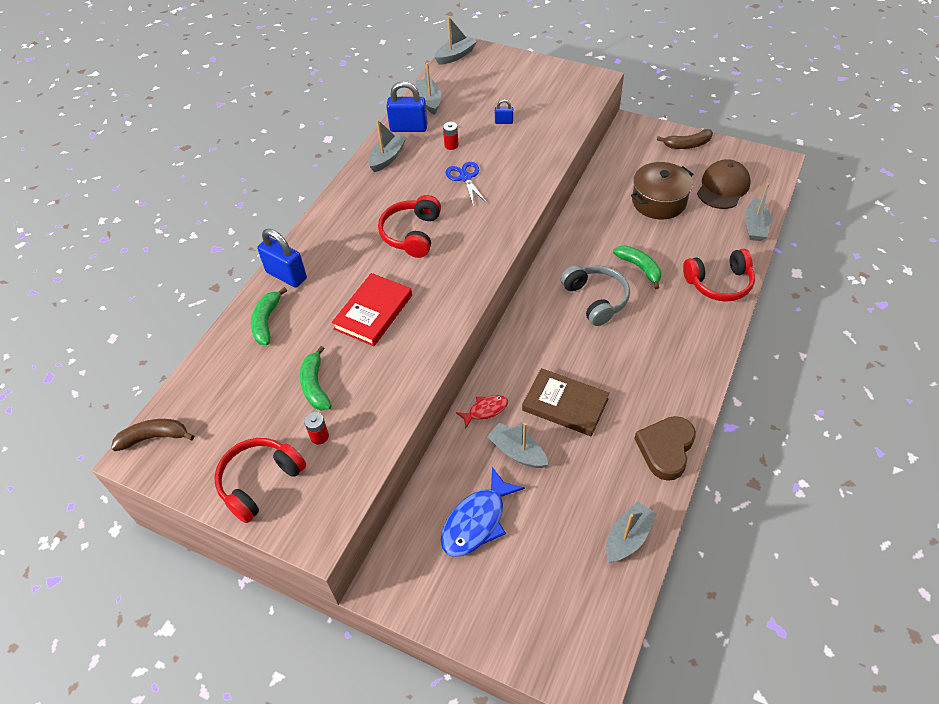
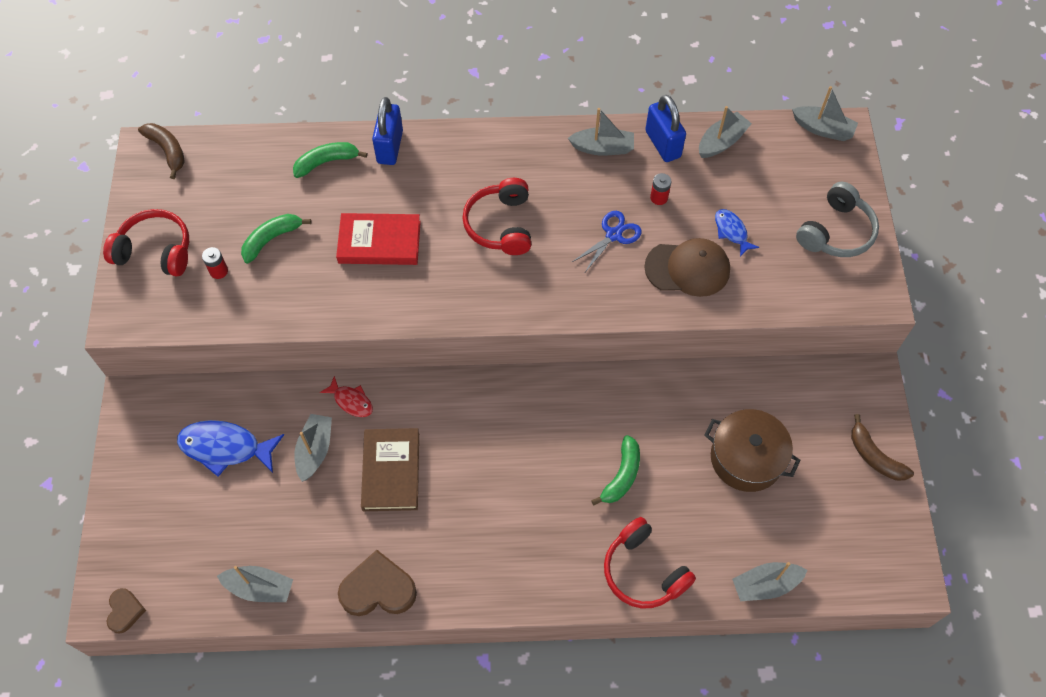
camera: 60 degrees right, 10 degrees up
red headphones [378,195,441,258] -> red headphones turned 75 degrees counterclockwise [463,178,531,255]
blue padlock [495,99,513,124] -> blue fish [715,209,759,257]
grey headphones [561,265,630,326] -> grey headphones moved to [796,182,879,257]
brown cap [697,159,751,209] -> brown cap moved to [645,238,730,297]
none -> brown heart [107,588,146,634]

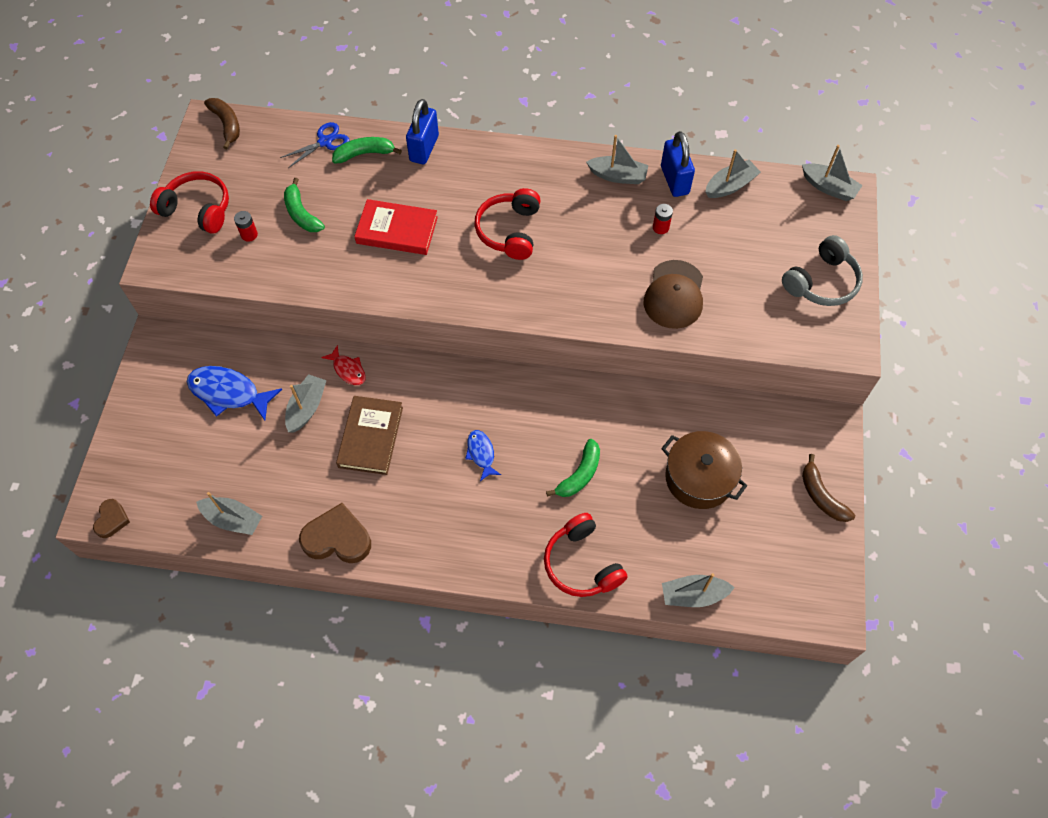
camera: 10 degrees right, 0 degrees up
green banana [241,214,311,264] -> green banana turned 90 degrees counterclockwise [284,178,325,232]
blue scissors [572,211,642,272] -> blue scissors moved to [280,122,349,168]
brown cap [645,238,730,297] -> brown cap turned 90 degrees clockwise [644,260,703,329]
blue fish [715,209,759,257] -> blue fish moved to [465,430,501,481]

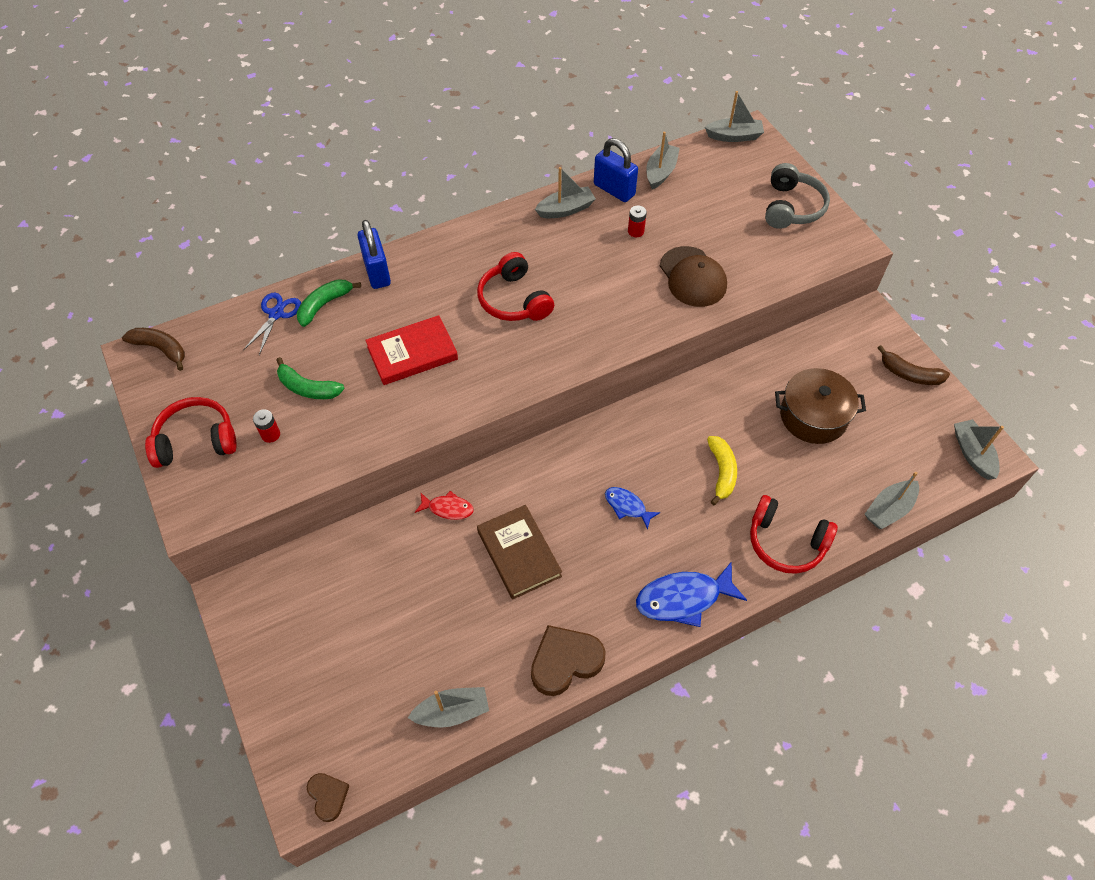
camera: 35 degrees left, 5 degrees down
blue fish [186,366,282,421] -> blue fish moved to [636,561,747,627]
grey boat [285,374,327,433] -> grey boat moved to [954,419,1004,480]
green banana [546,439,600,497] -> yellow banana [707,436,737,505]

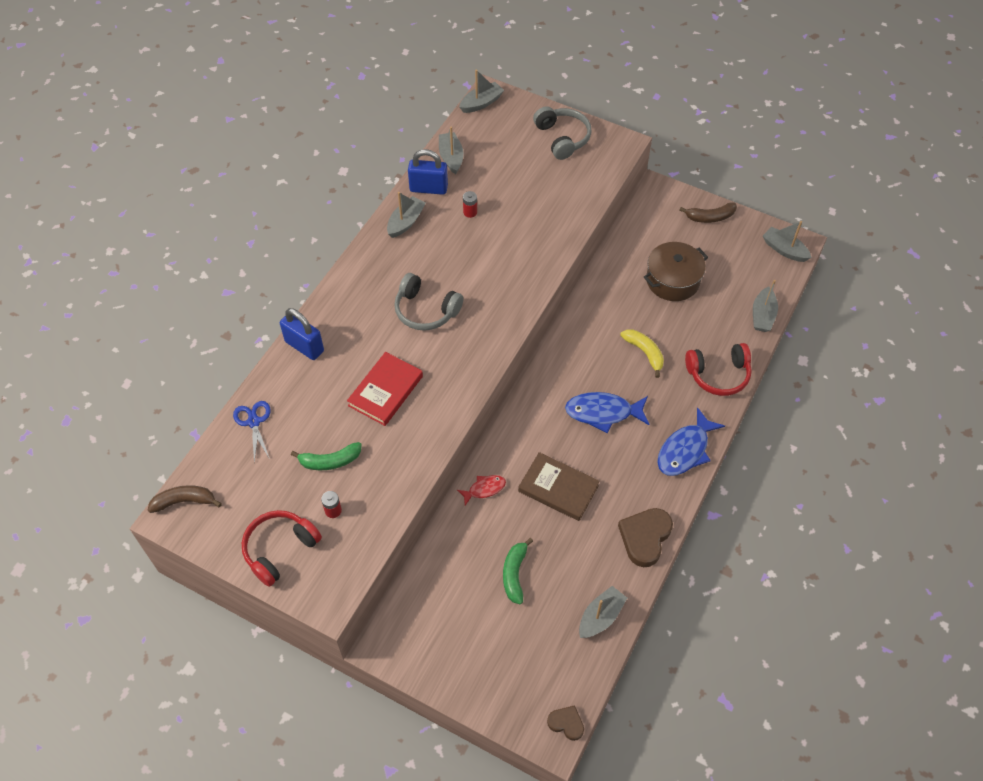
camera: 35 degrees left, 0 degrees up
green banana [297,279,361,327] -> green banana moved to [503,538,533,604]
red headphones [477,252,554,321] -> grey headphones [394,273,463,331]
blue fish [605,487,660,530] -> blue fish [565,392,650,433], size x1.78
brown cap [660,246,727,307] -> none

